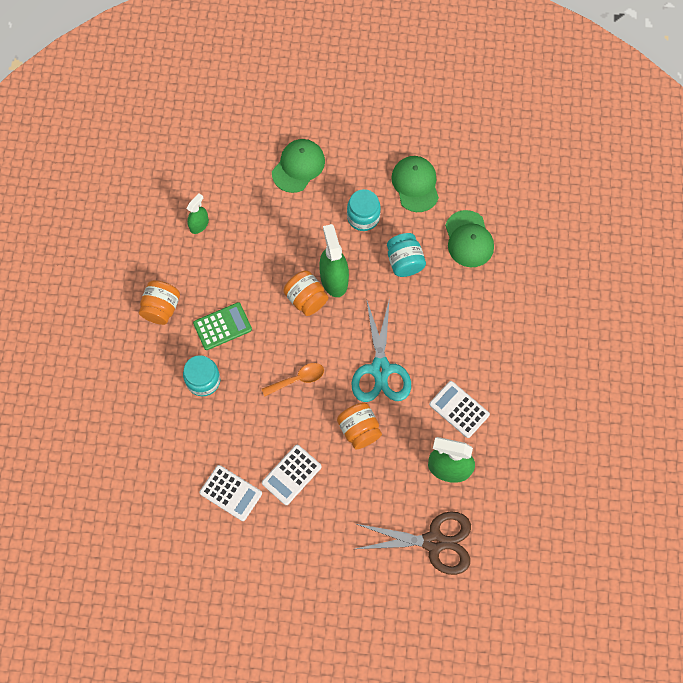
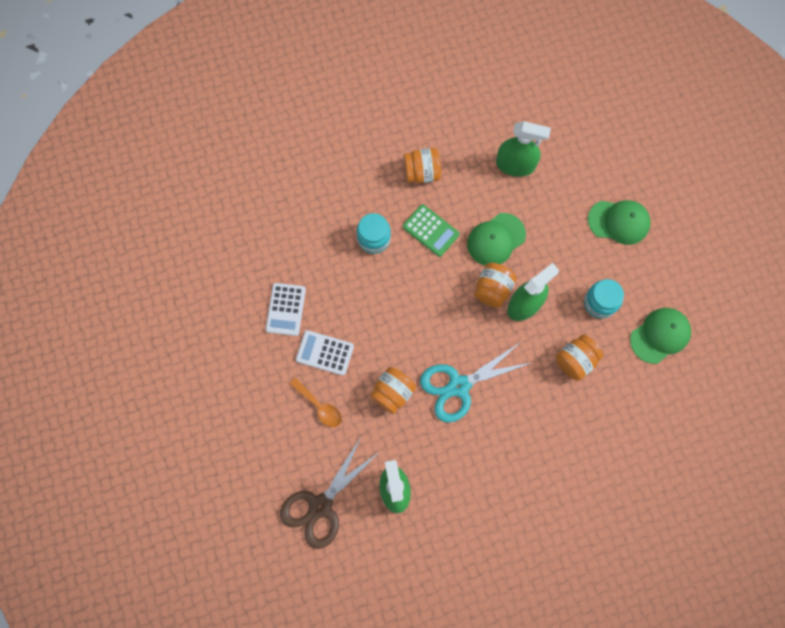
camera: 65 degrees right, 5 degrees up
green spray bottle [187,193,209,234] -> green spray bottle [496,121,551,177], size x1.72
orange spoon [262,363,324,397] -> orange spoon moved to [290,378,342,427]
brown scissors [356,511,471,575] -> brown scissors turned 60 degrees clockwise [280,437,378,549]
turquoise jar [387,233,426,277] -> orange jar [556,334,603,381]
white calculator [429,381,490,438] -> none
green cap [445,210,494,267] -> green cap moved to [467,213,526,265]

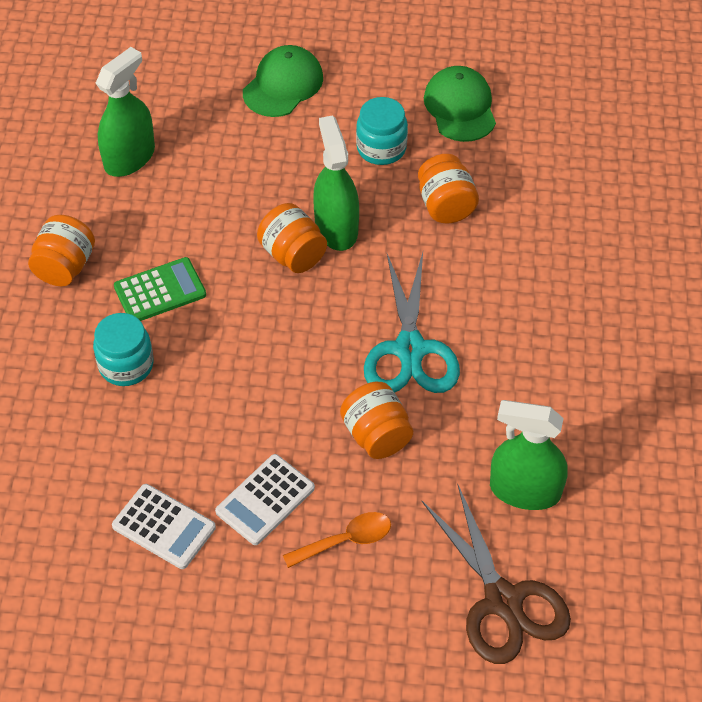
camera: 65 degrees left, 20 degrees down
green cap [467,213,526,265] -> none

